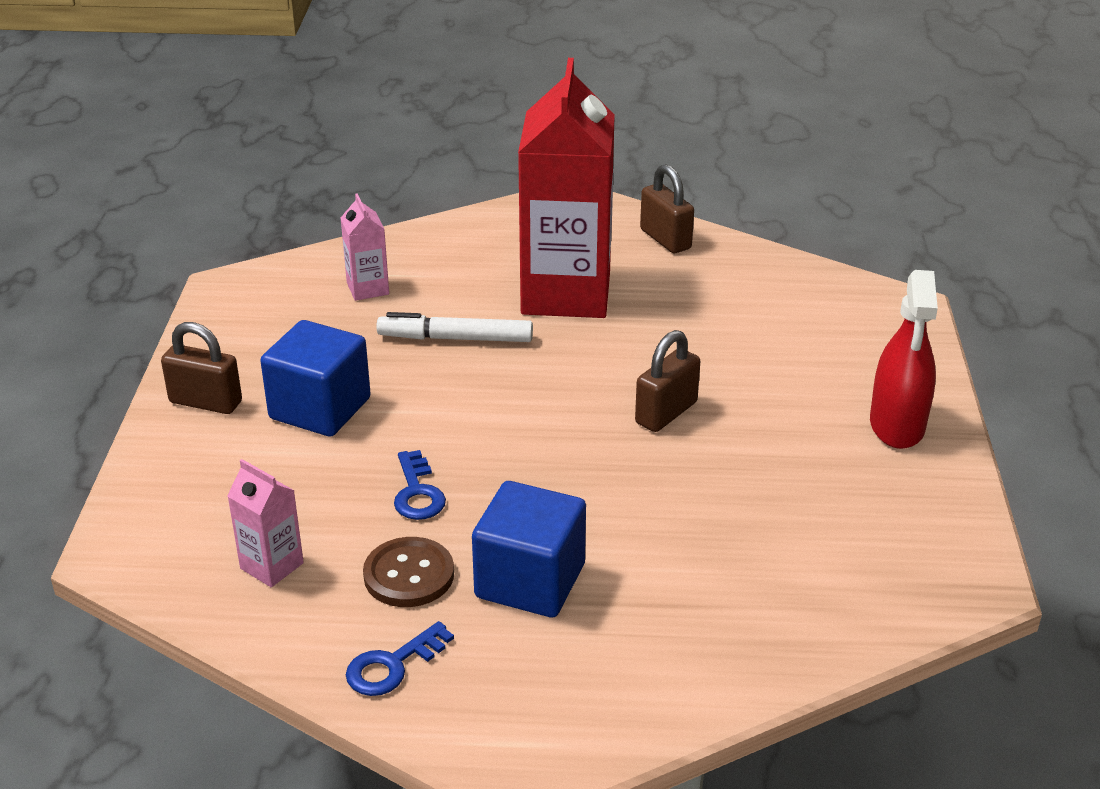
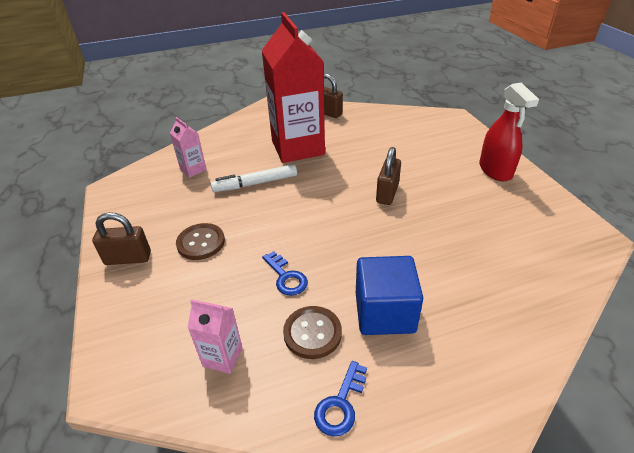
camera: 20 degrees left, 5 degrees up
blue cube [260,320,371,437] -> brown button [176,223,225,260]

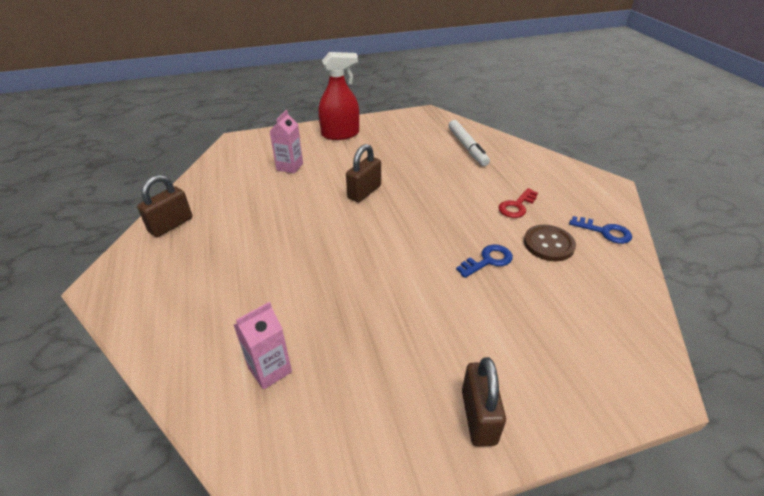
camera: 90 degrees left, 0 degrees up
brown button [176,223,225,260] -> none
pink carton [188,299,243,374] -> pink carton moved to [270,110,303,174]
white marker [211,164,297,192] -> white marker moved to [449,120,490,166]
red carton [262,12,325,163] -> none
blue cube [356,256,423,335] -> red key [498,188,538,218]
brown padlock [376,147,401,205] -> brown padlock turned 75 degrees counterclockwise [346,144,381,202]

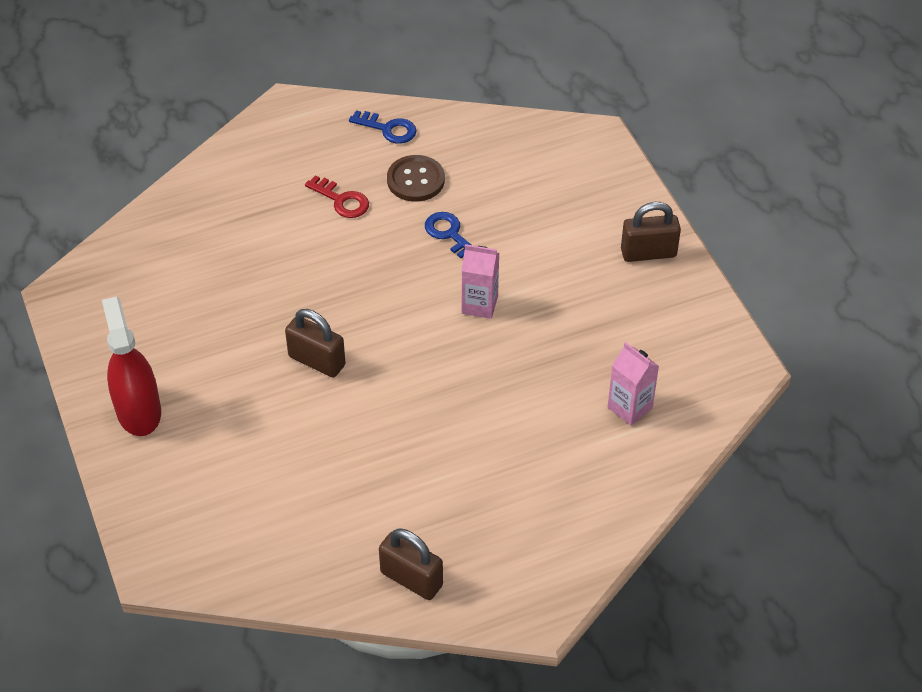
camera: 95 degrees left, 10 degrees up
pink carton [270,110,303,174] -> pink carton moved to [461,244,499,319]
white marker [449,120,490,166] -> none
blue key [569,216,632,244] -> blue key turned 90 degrees clockwise [349,110,417,144]

